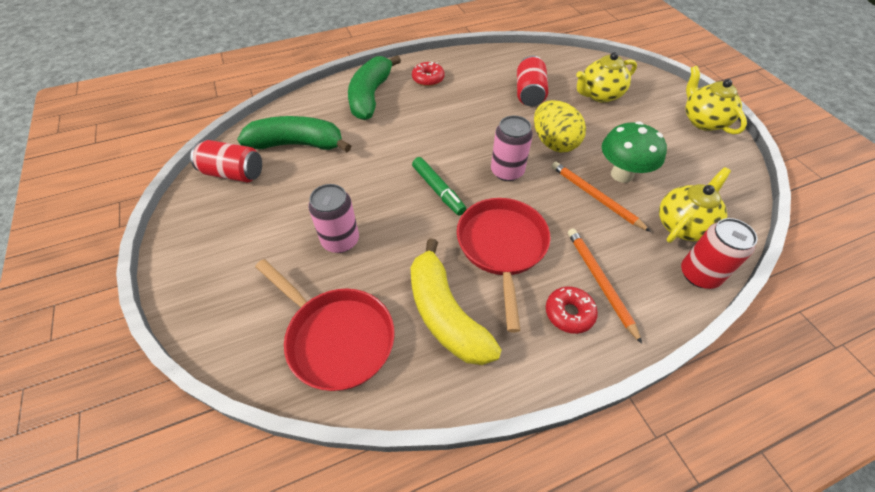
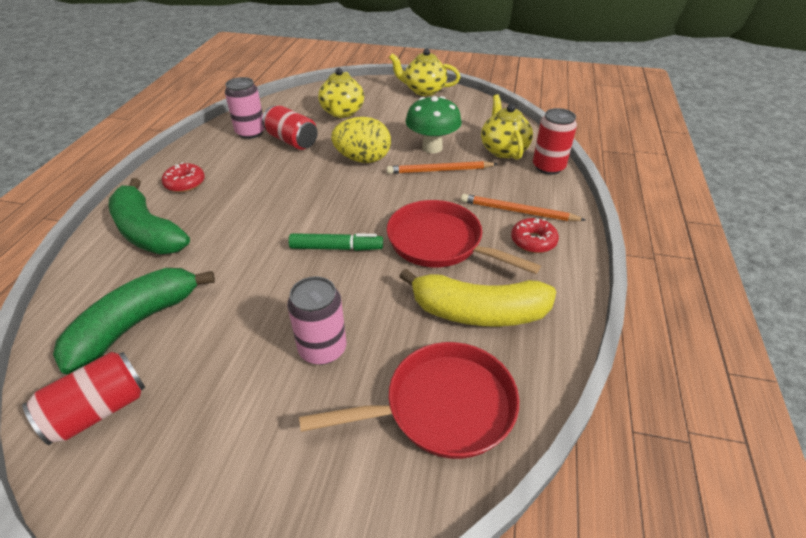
camera: 55 degrees left, 10 degrees down
pink can [491,116,533,181] -> pink can moved to [225,77,265,139]

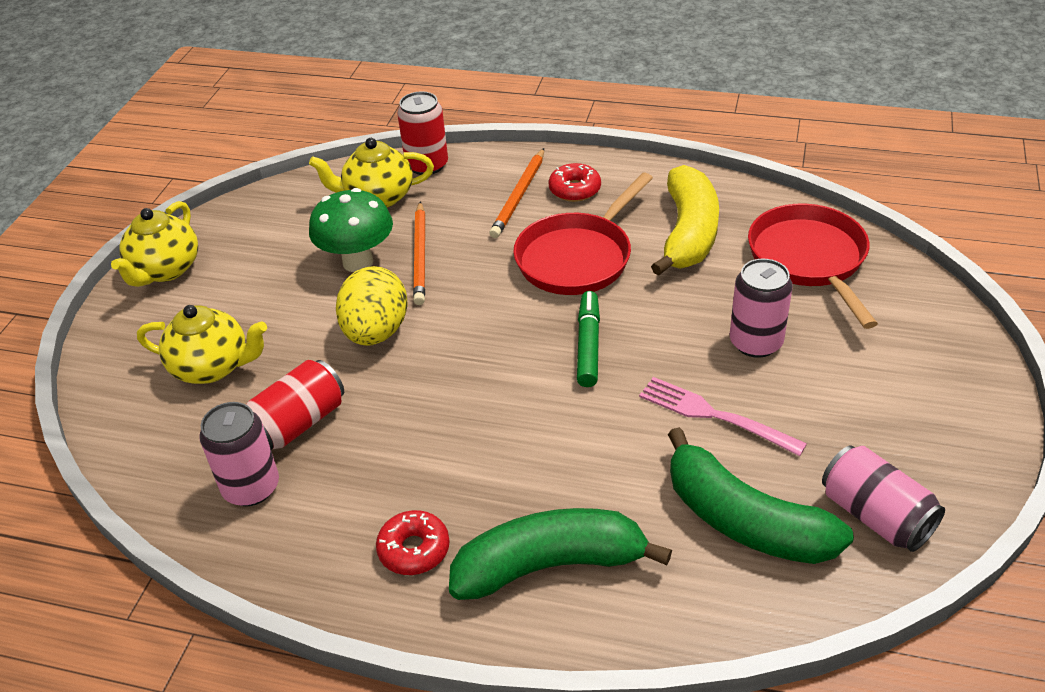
camera: 85 degrees left, 0 degrees up
red can [22,352,146,445] -> pink can [822,445,945,552]
green banana [108,178,190,254] -> green banana turned 150 degrees counterclockwise [449,508,672,600]
none -> pink fork [639,377,807,456]

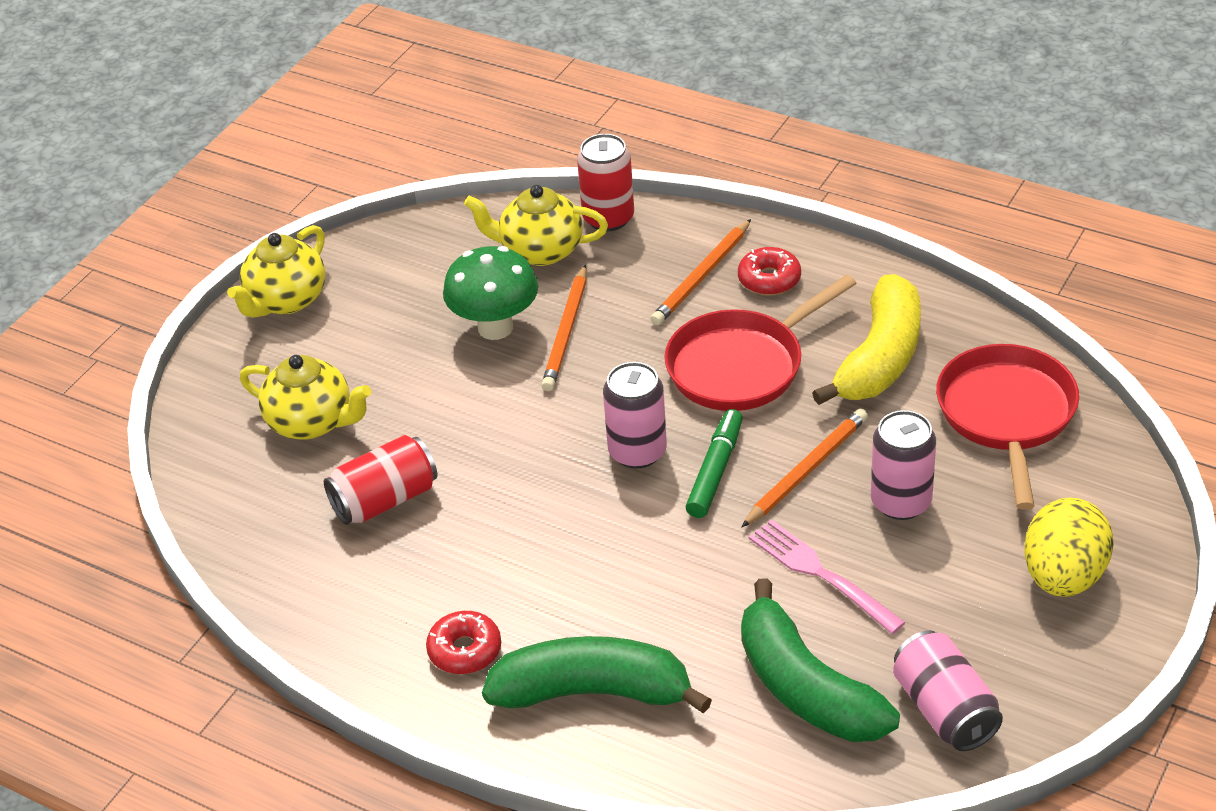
camera: 15 degrees right, 0 degrees up
pink can [199,402,279,506] -> pink can moved to [603,362,667,468]
yellow egg [336,266,408,346] -> yellow egg moved to [1024,497,1114,597]
none -> orange pencil [741,408,868,528]

